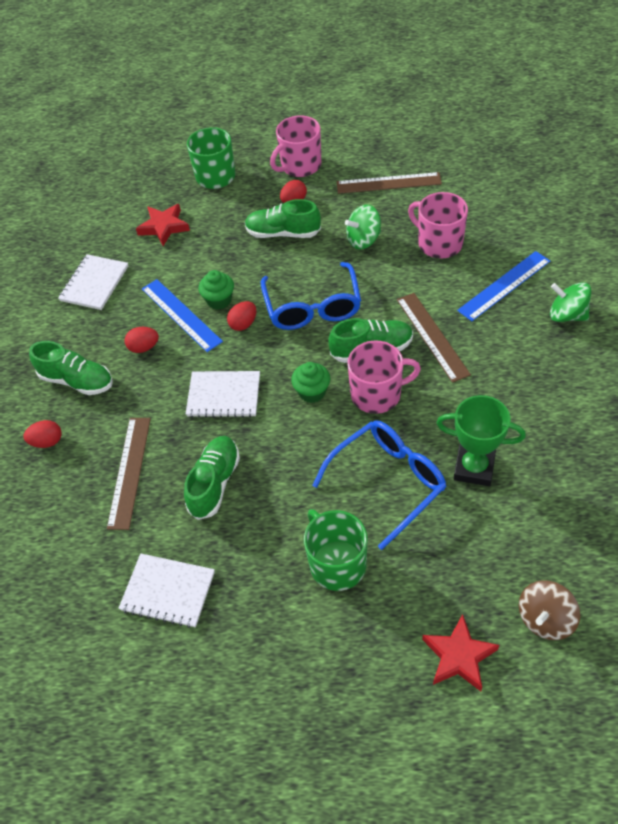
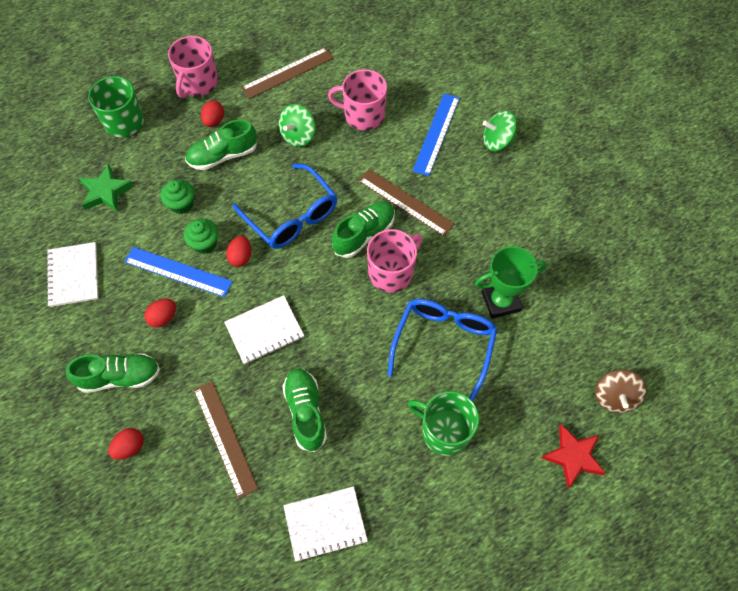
camera: 35 degrees left, 10 degrees up
red star [136,204,190,246] -> green star [79,164,133,212]
green cupcake [291,362,330,403] -> green cupcake moved to [160,179,194,214]

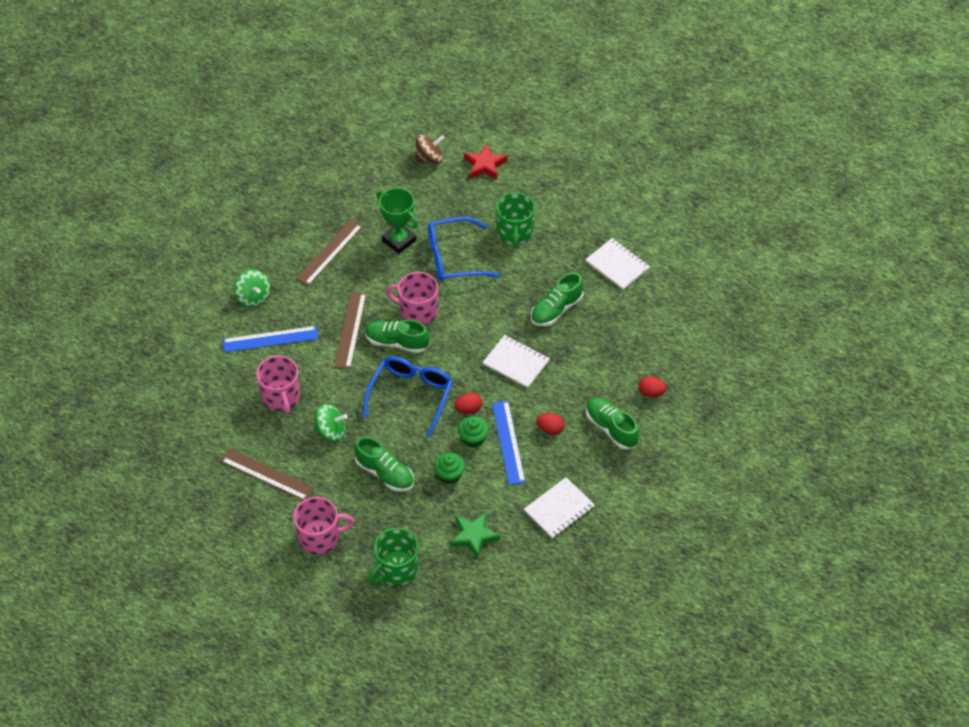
camera: 120 degrees left, 10 degrees down
brown ruler [194,381,258,499] -> brown ruler moved to [296,220,363,286]
red egg [201,100,224,127] -> none

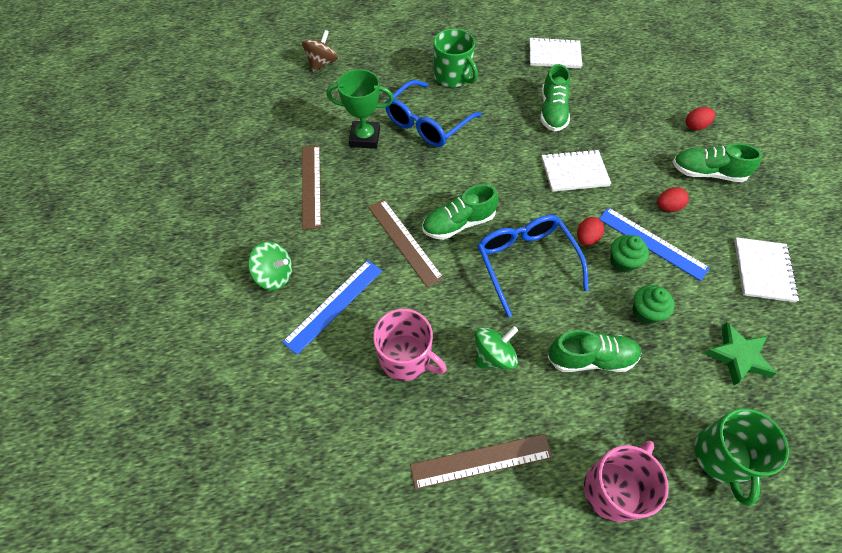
camera: 40 degrees left, 5 degrees up
pink mug [386,272,438,325] -> none
red star [464,143,508,180] -> none

